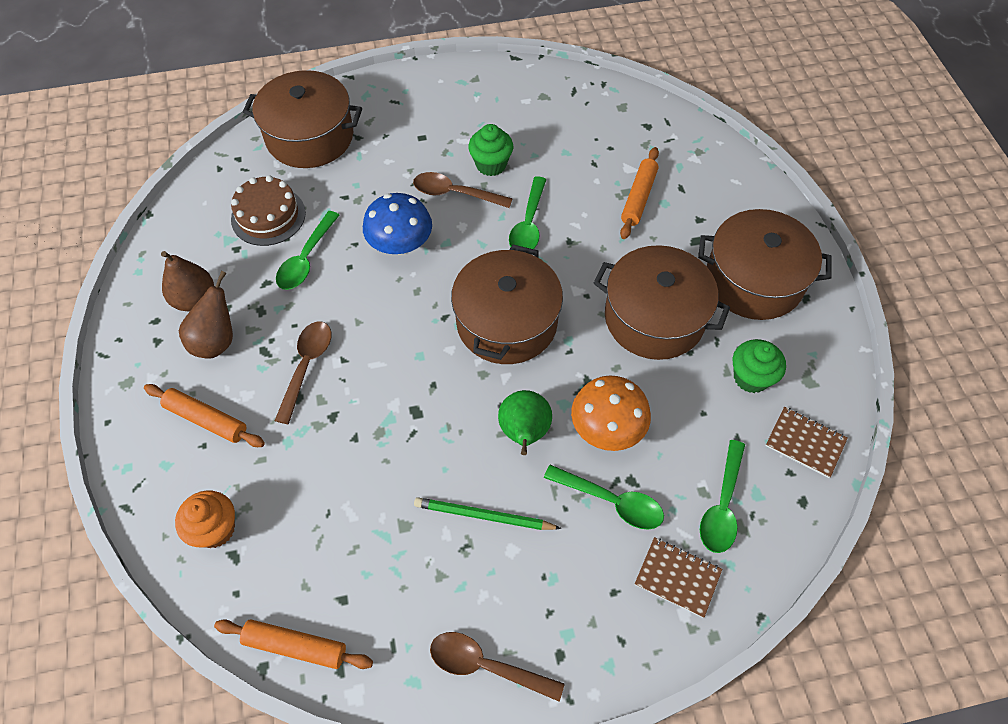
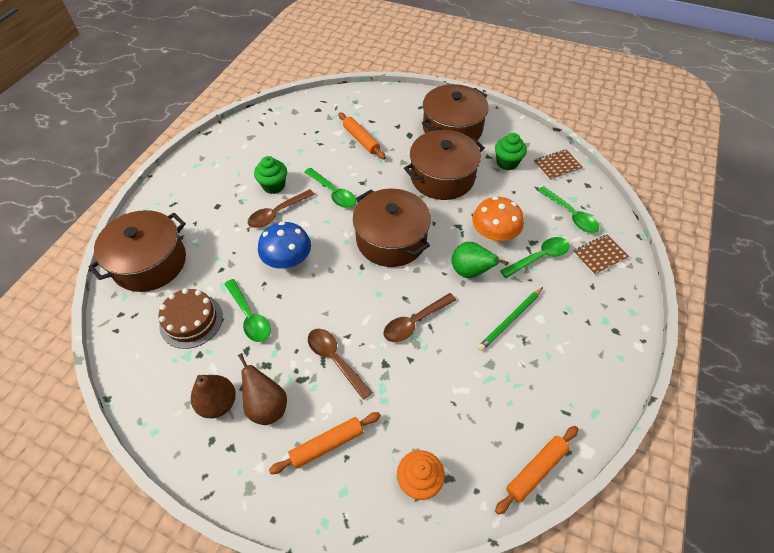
camera: 55 degrees left, 5 degrees down
brown spoon [430,632,565,701] -> brown spoon moved to [384,293,456,342]

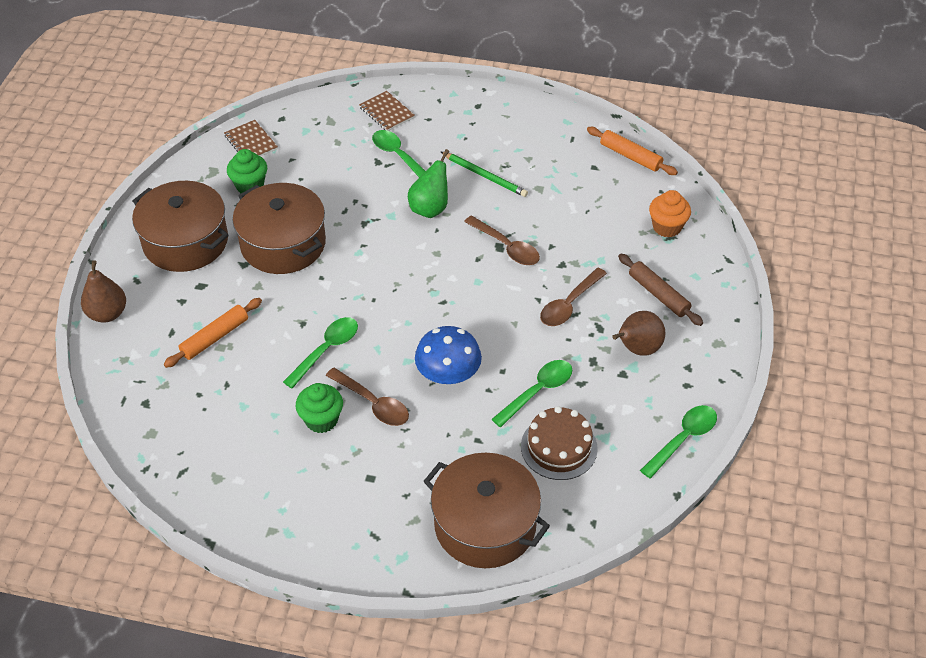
camera: 100 degrees left, 5 degrees down
brown pear [191,375,236,418] -> brown pear moved to [81,260,126,322]
orange rolling pin [269,412,381,474] -> brown rolling pin [618,254,703,326]
brown pot [353,189,431,267] -> none
orange mushroom [472,196,524,242] -> none
green spoon [537,186,599,233] -> green spoon moved to [640,405,717,479]

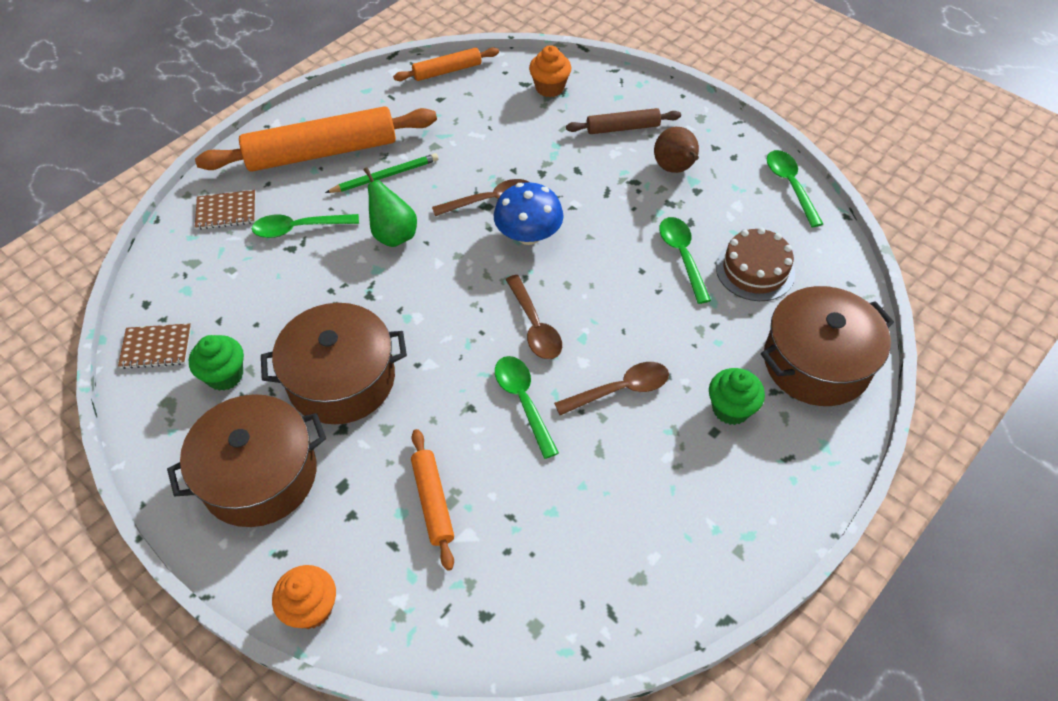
camera: 60 degrees left, 5 degrees up
brown pear [81,260,126,322] -> orange cupcake [272,565,336,629]
green cupcake [296,383,343,433] -> green cupcake moved to [709,368,765,425]
blue mushroom [415,326,482,384] -> blue mushroom moved to [494,182,564,245]
brown spoon [540,268,607,326] -> brown spoon moved to [505,275,562,360]
none -> orange rolling pin [195,106,437,172]

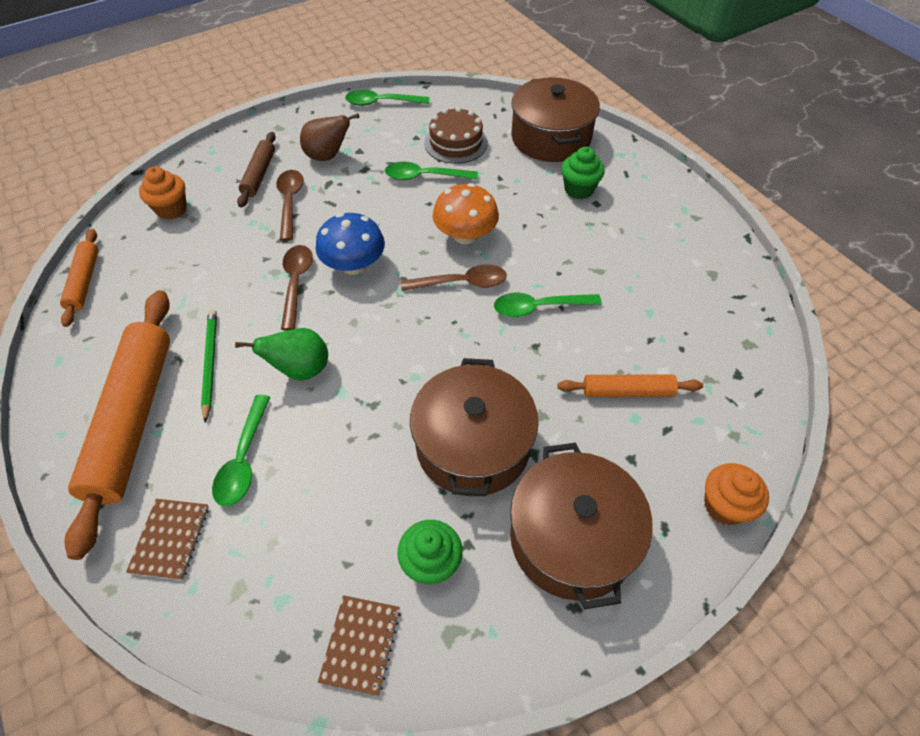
camera: 75 degrees left, 0 degrees up
brown spoon [554,362,669,415] -> brown spoon moved to [276,170,304,241]
none -> orange mushroom [432,183,499,244]

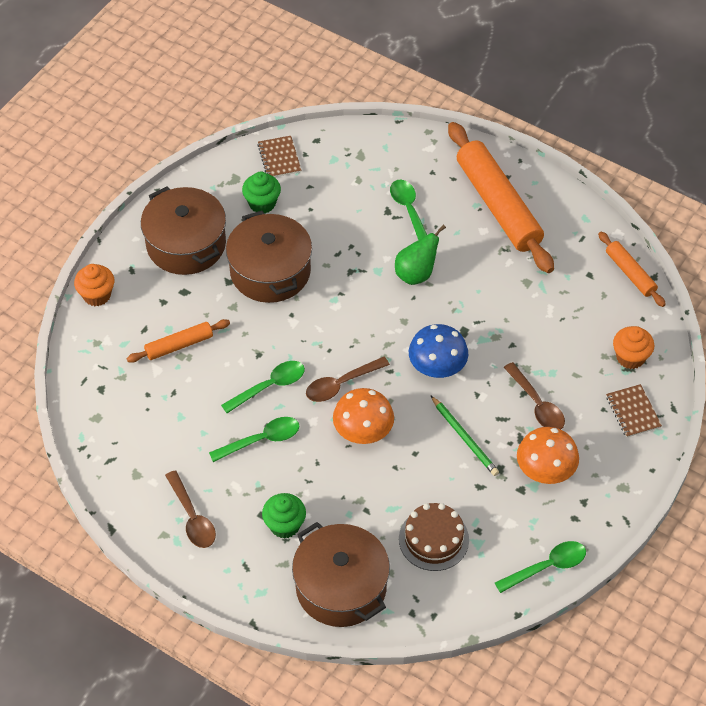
camera: 155 degrees right, 0 degrees up
brown notebook [126,499,209,580] -> brown notebook moved to [606,384,662,437]
green pencil [201,309,217,423] -> green pencil moved to [430,395,499,476]
brown rolling pin [237,132,276,208] -> none
brown spoon [281,245,313,331] -> brown spoon moved to [165,470,216,548]
brown pear [300,113,359,161] -> orange mushroom [517,427,579,484]
green spoon [385,162,478,180] -> green spoon moved to [209,417,299,462]

